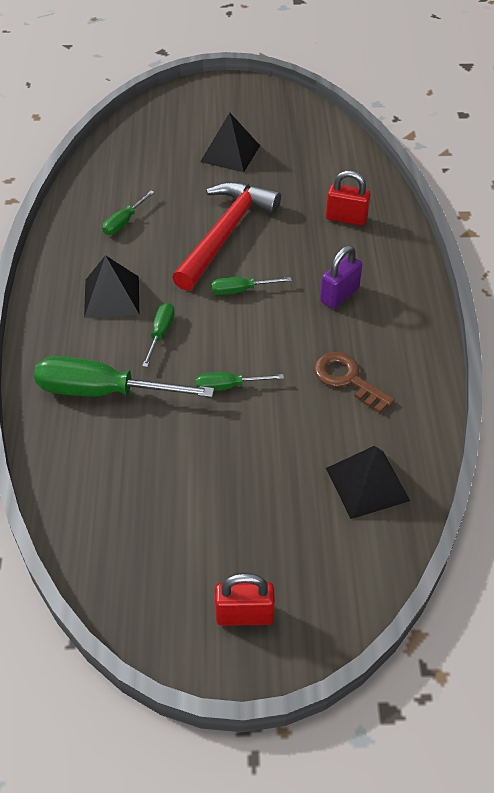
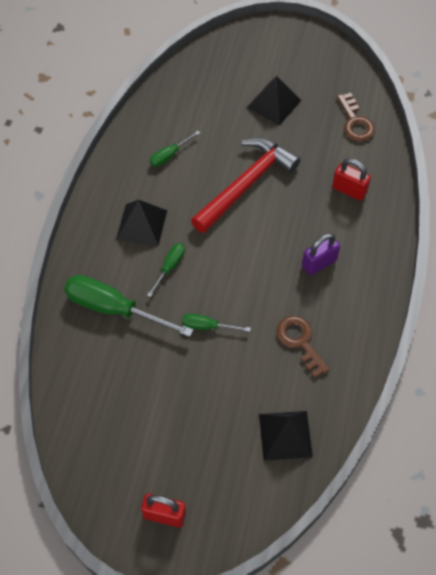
camera: 15 degrees right, 10 degrees up
green screwdriver [211,277,292,295] -> none
none -> brown key [337,93,375,141]

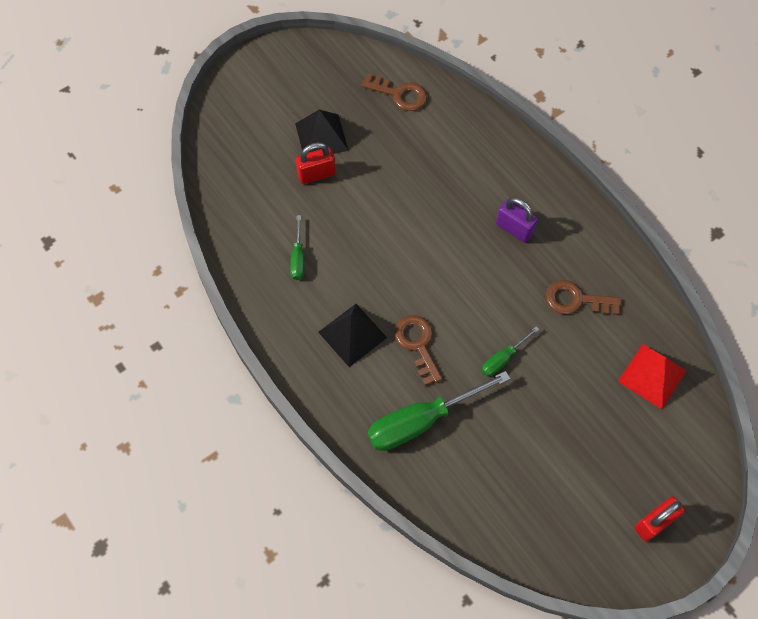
camera: 50 degrees left, 5 degrees up
green screwdriver [147,243,185,297] -> brown key [394,315,442,386]
red hammer [191,138,301,233] -> none
black pyramid [259,411,313,461] -> red pyramid [618,344,686,409]
purple padlock [302,233,340,275] -> purple padlock turned 60 degrees counterclockwise [496,197,538,243]
red padlock [332,158,371,201] -> red padlock moved to [296,142,336,184]

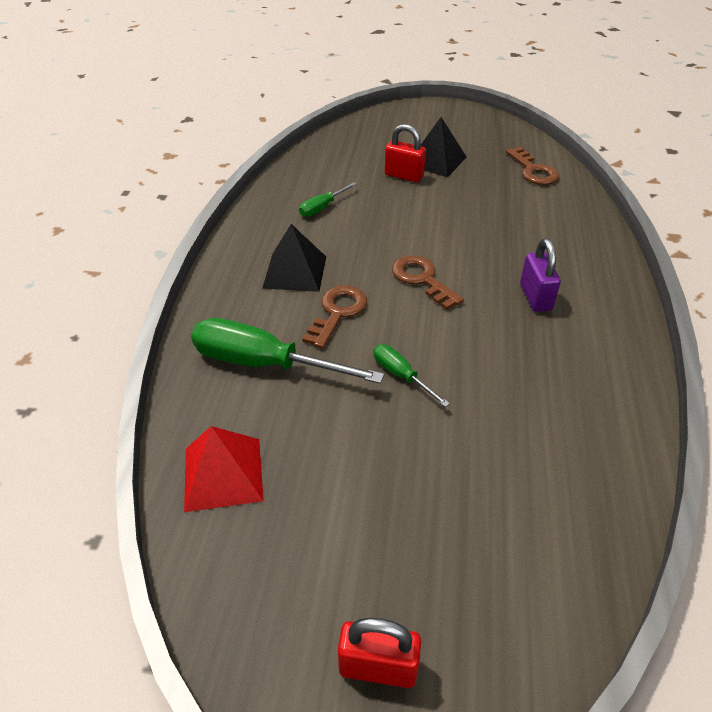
camera: 45 degrees right, 20 degrees down
green screwdriver [481,326,539,377] -> green screwdriver turned 45 degrees clockwise [373,344,450,407]
brown key [546,280,621,315] -> brown key moved to [392,255,464,310]
red pyramid [618,344,686,409] -> red pyramid moved to [184,426,264,512]

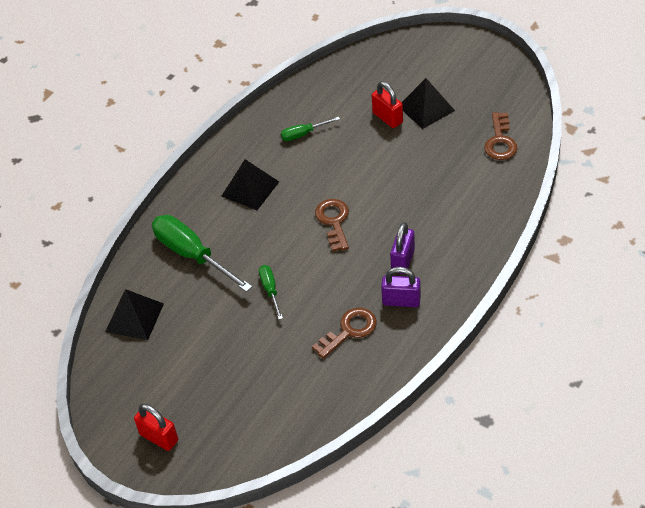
camera: 30 degrees right, 5 degrees up
red pyramid [184,426,264,512] -> black pyramid [105,289,164,340]
brown key [302,285,367,349] -> brown key moved to [312,308,377,359]
none -> purple padlock [381,267,421,307]

